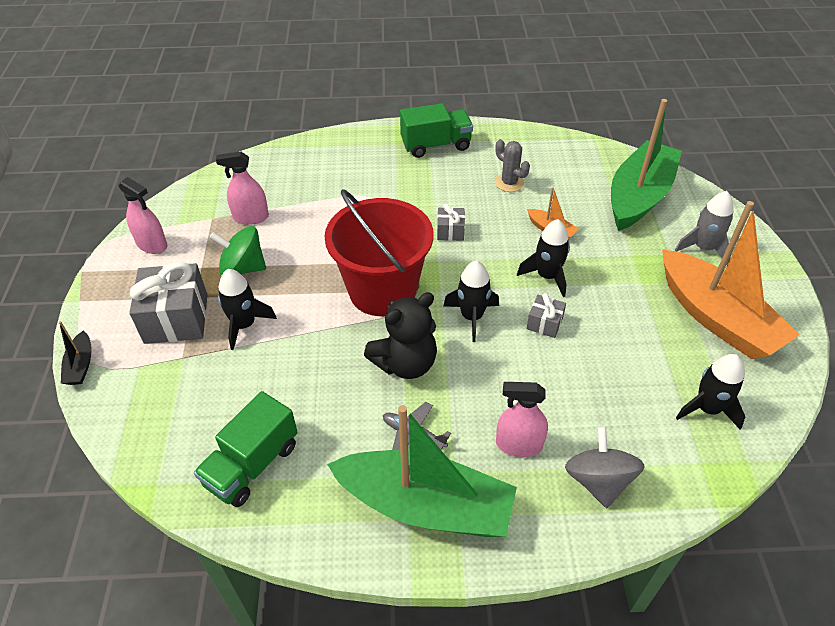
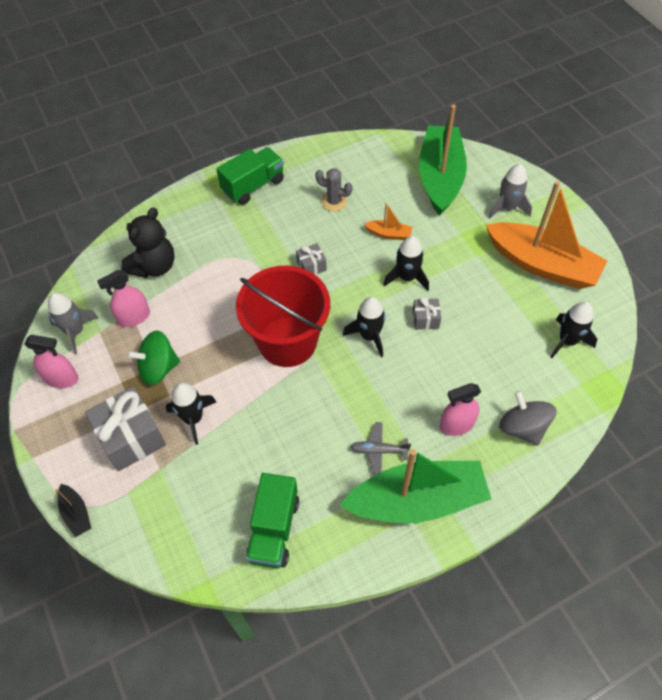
camera: 25 degrees left, 10 degrees up
black teddy bear [364,292,437,379] -> black teddy bear moved to [121,208,175,278]
none -> grey rocket [48,293,99,355]

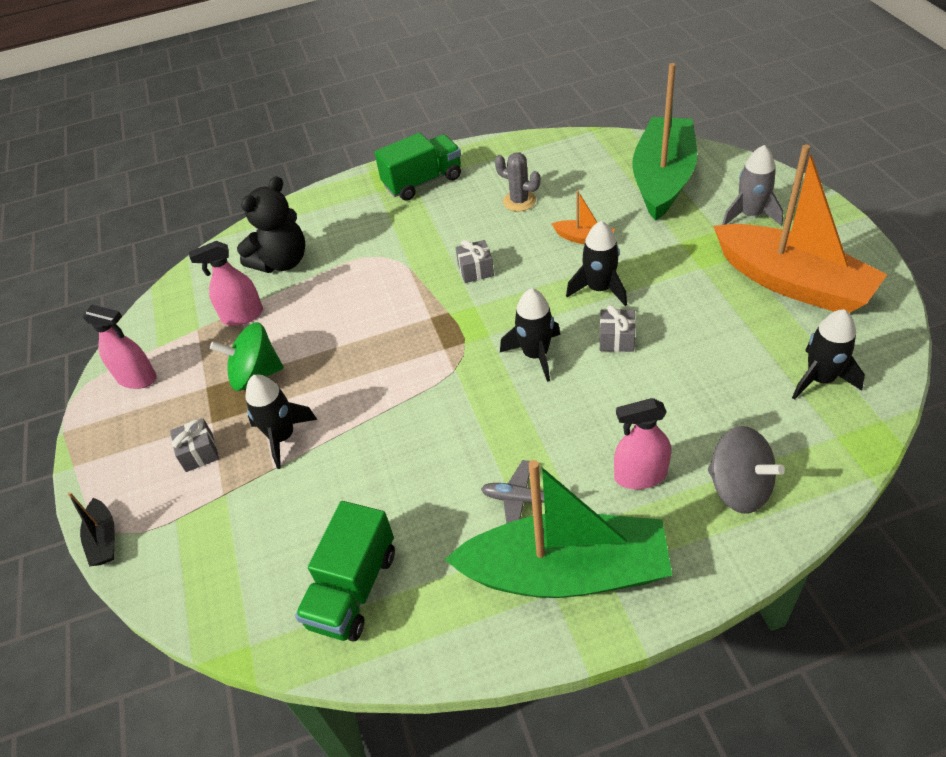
camera: 15 degrees right, 10 degrees down
grey rocket [48,293,99,355] -> none
grey gift [85,386,166,471] -> grey gift [170,418,219,472], size x0.49
red bucket [236,265,330,367] -> none
grey spinning top [499,390,557,446] -> grey spinning top turned 150 degrees clockwise [708,426,785,514]

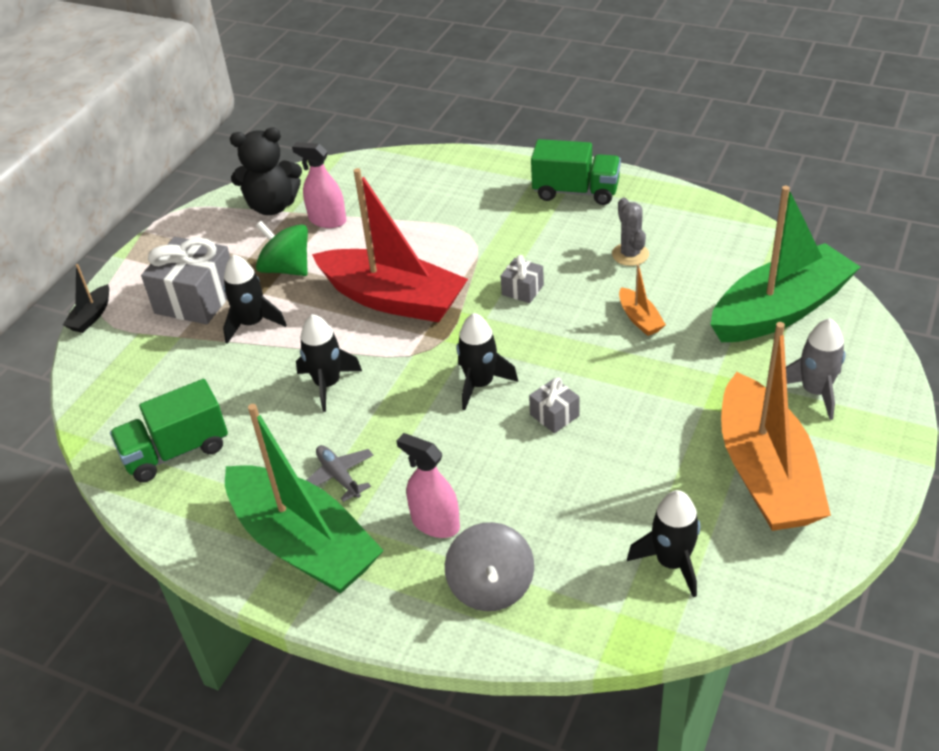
camera: 40 degrees right, 5 degrees down
pink spray bottle [83,305,157,389] -> none
grey gift [170,418,219,472] -> grey gift [141,237,230,324], size x2.02
black teddy bear [237,176,306,273] -> black teddy bear moved to [230,127,302,215]
black rocket [566,221,627,306] -> black rocket moved to [296,314,362,412]
none -> red boat [312,168,468,322]

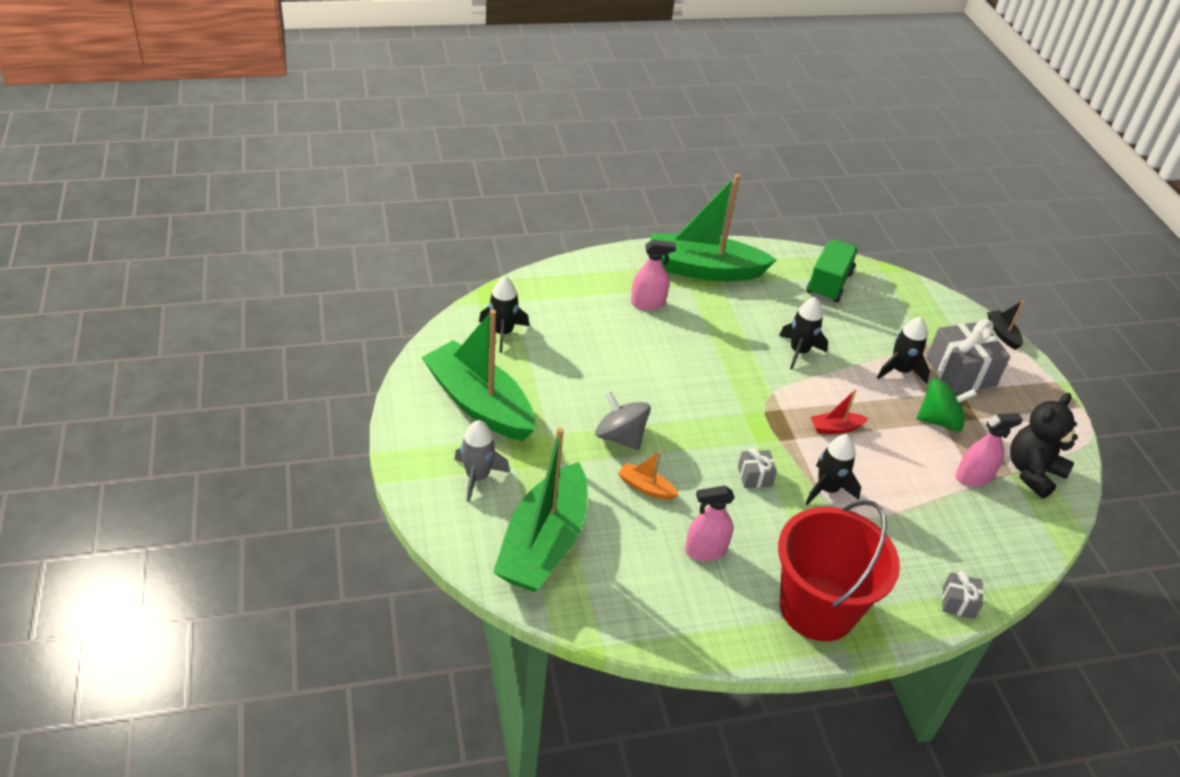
camera: 135 degrees right, 0 degrees up
grey plane [306,445,373,502] -> none
red boat [312,168,468,322] -> red boat [811,389,869,434], size x0.41
grey spinning top [445,522,534,611] -> grey spinning top moved to [595,391,651,450]
black rocket [457,313,518,410] -> black rocket moved to [805,434,861,505]
grey gift [529,378,580,433] -> grey gift moved to [942,571,983,619]
green truck [531,139,621,205] -> red bucket [778,500,900,641]
grey cactus [612,197,649,266] -> pink spray bottle [685,486,735,561]
orange boat [721,322,831,531] -> green boat [422,309,535,441]

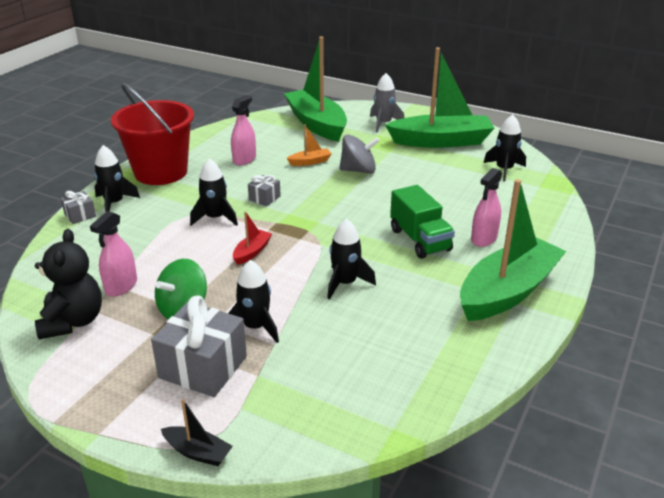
camera: 135 degrees right, 10 degrees down
green truck [807,239,858,303] -> green truck moved to [390,185,455,259]
none -> black rocket [94,145,140,212]

